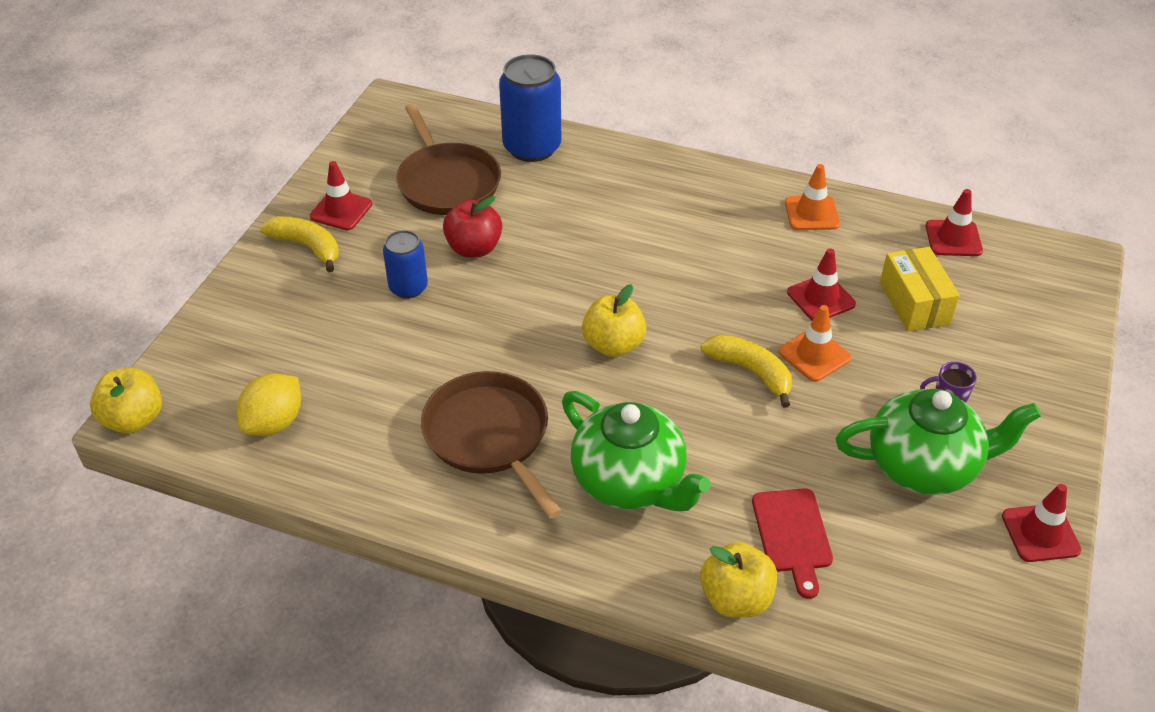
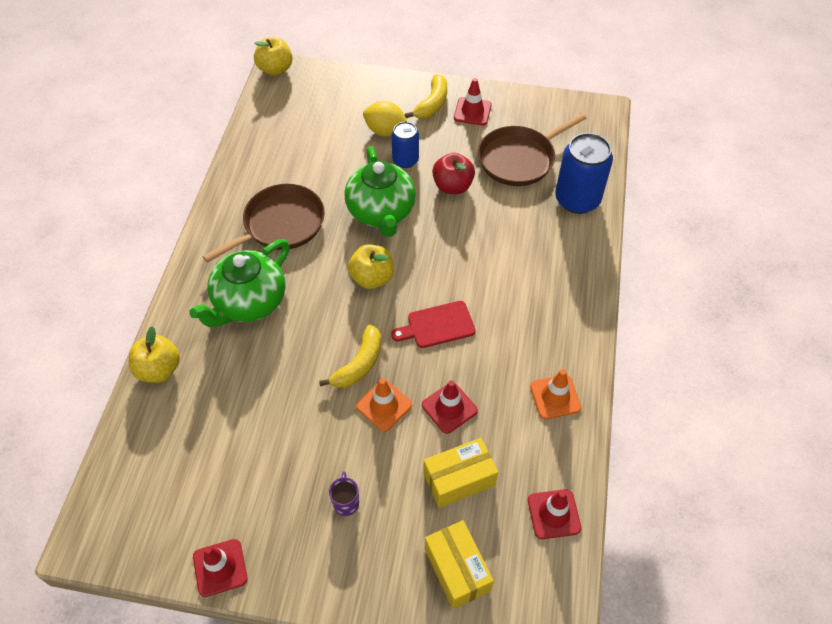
camera: 80 degrees right, 10 degrees up
yellow lemon [237,373,301,436] -> yellow lemon moved to [363,101,407,137]
red cutting board [752,488,833,599] -> red cutting board moved to [391,301,476,348]
green teapot [835,389,1041,495] -> green teapot moved to [344,146,416,237]
none -> yellow box [425,520,494,609]

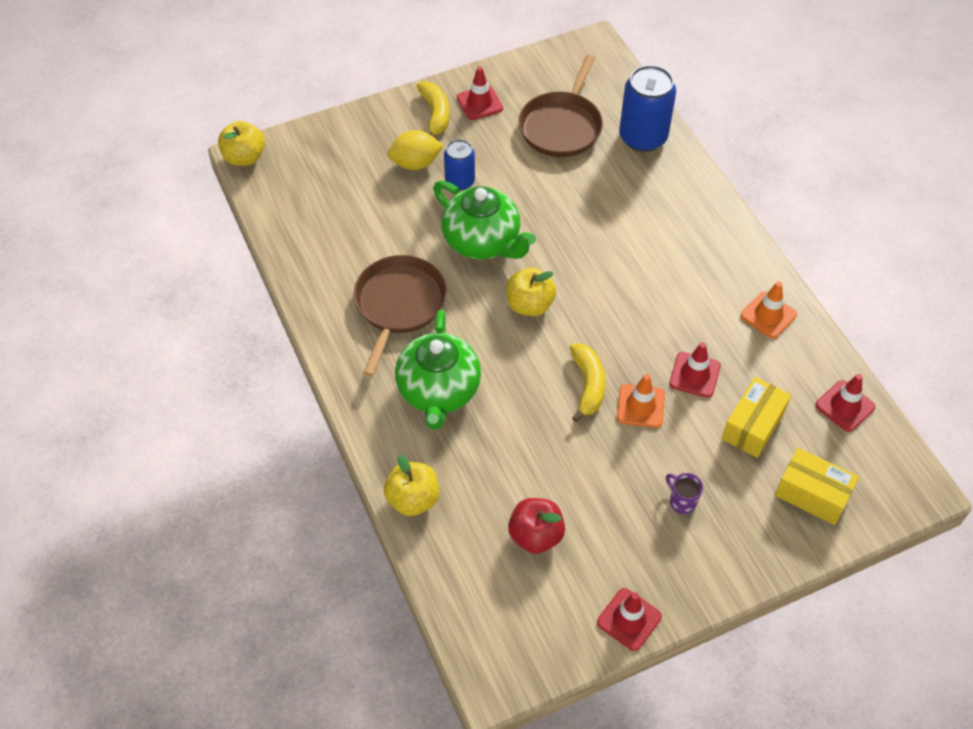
camera: 35 degrees left, 0 degrees up
red cutting board [391,301,476,348] -> none
red apple [432,153,475,194] -> red apple moved to [508,498,565,554]

